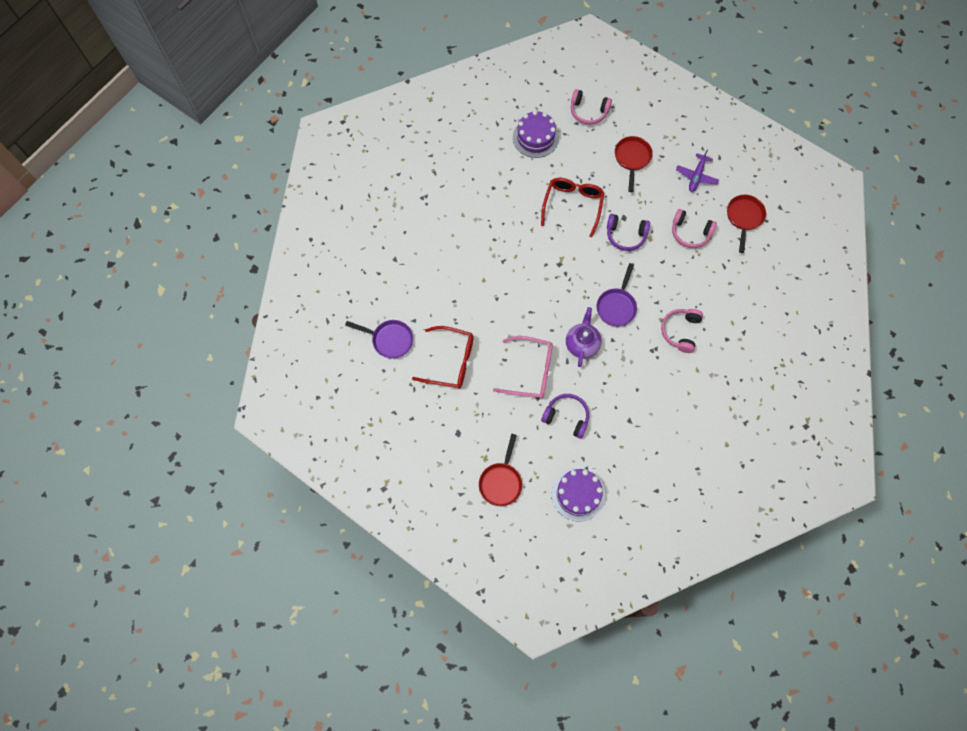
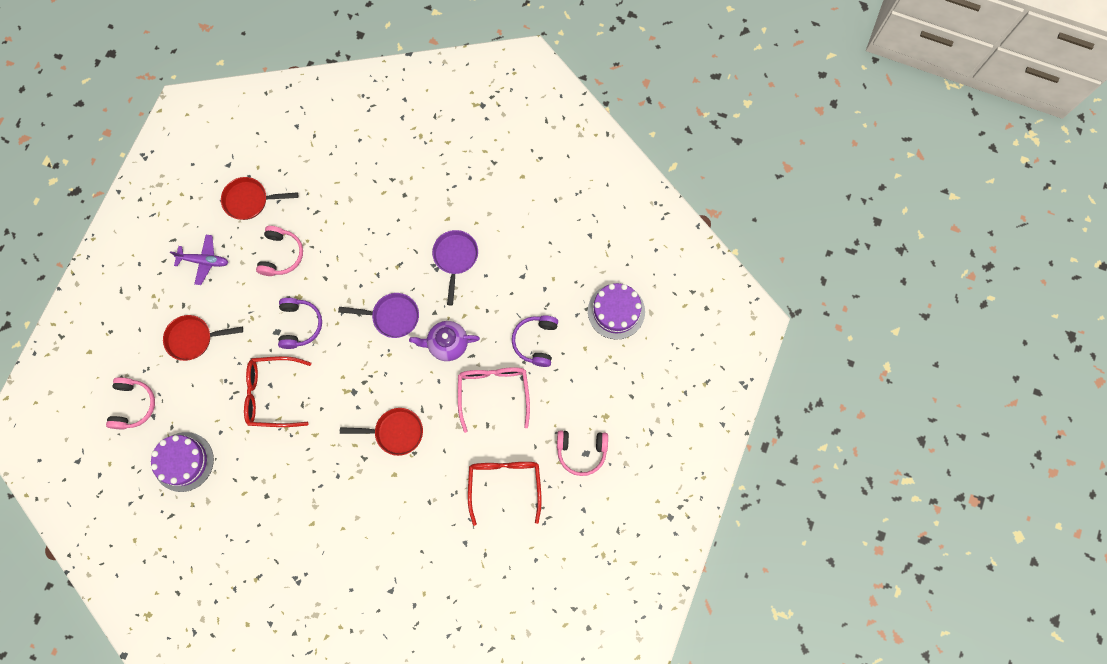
camera: 105 degrees left, 5 degrees up
purple pan [345,320,413,359] -> purple pan moved to [432,230,478,305]
red pan [479,434,522,506] -> red pan moved to [340,408,423,456]
pink headphones [661,309,703,353] -> pink headphones moved to [557,430,608,476]

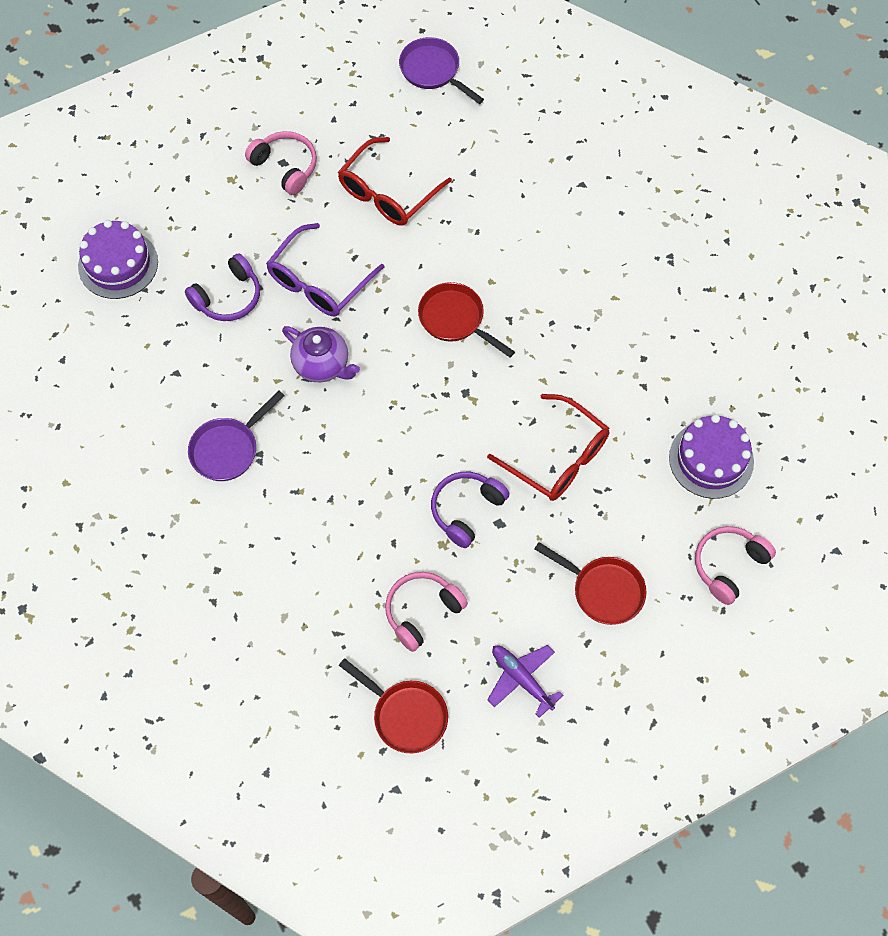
camera: 140 degrees left, 10 degrees down
purple pan [338,293,419,338] -> purple pan moved to [399,37,484,104]
pink glasses [458,367,530,433] -> purple glasses [266,223,384,317]

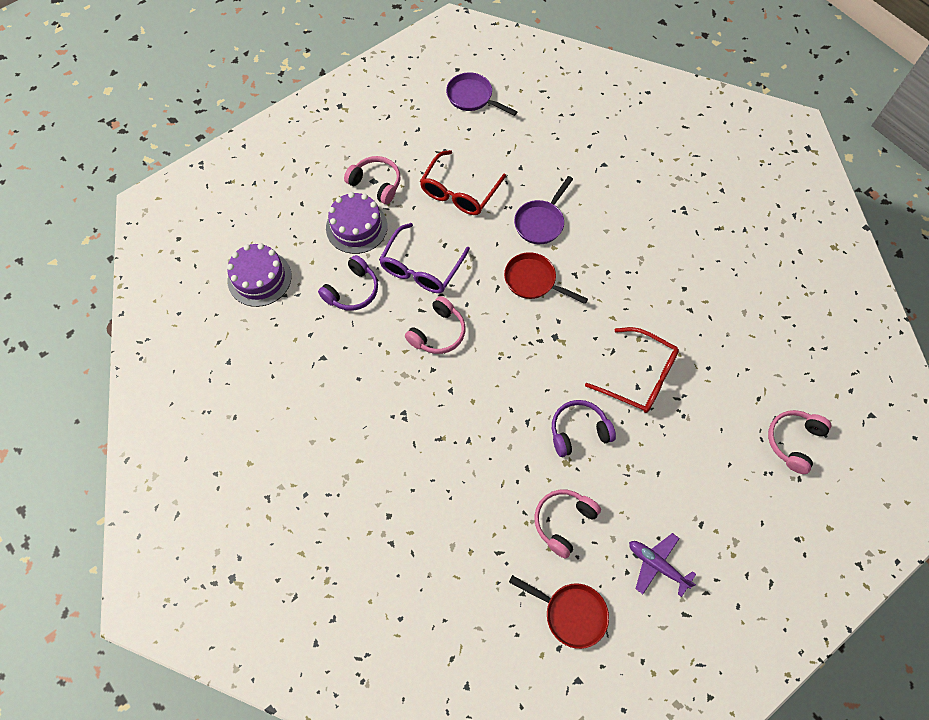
camera: 10 degrees left, 0 degrees up
purple pan [188,391,285,481] -> purple pan moved to [514,176,573,244]
purple teapot [282,326,360,382] -> pink headphones [405,296,465,354]
purple headphones [431,472,510,548] -> purple headphones turned 45 degrees clockwise [552,400,616,457]
red pan [534,542,646,625] -> none
purple cake [669,414,754,499] -> purple cake moved to [326,192,388,254]

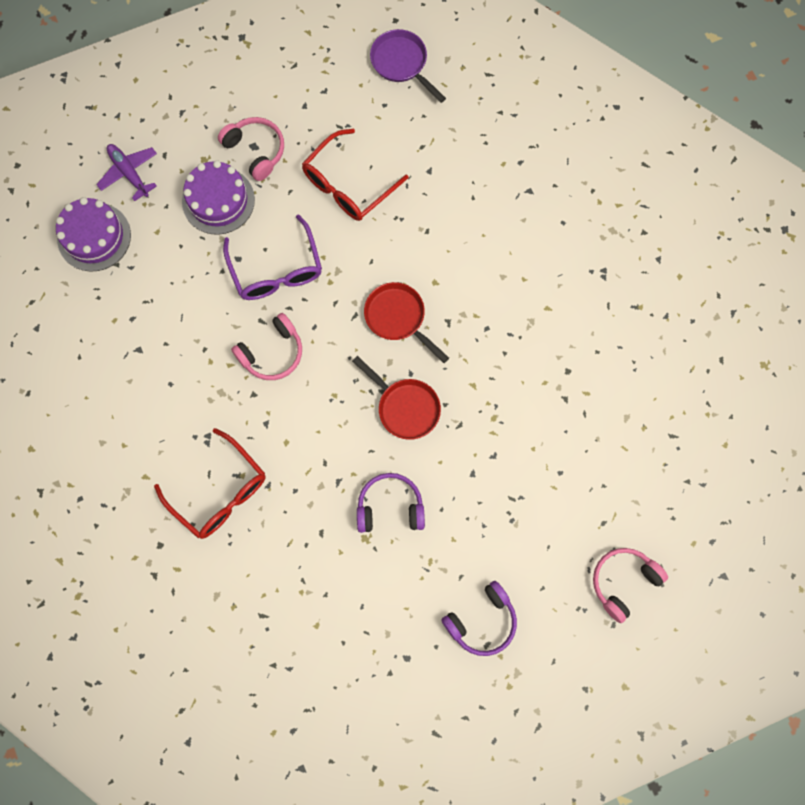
camera: 15 degrees right, 10 degrees up
purple headphones [318,255,378,311] -> purple headphones moved to [441,581,517,656]
purple glasses [379,223,470,293] -> purple glasses turned 60 degrees counterclockwise [223,214,322,300]
red pan [509,575,609,649] -> red pan moved to [352,356,441,440]
purple pan [514,176,573,244] -> none
pink headphones [535,490,601,559] -> none
red glasses [585,327,679,413] -> red glasses moved to [154,428,265,539]
purple plane [629,533,696,597] -> purple plane moved to [96,144,157,201]

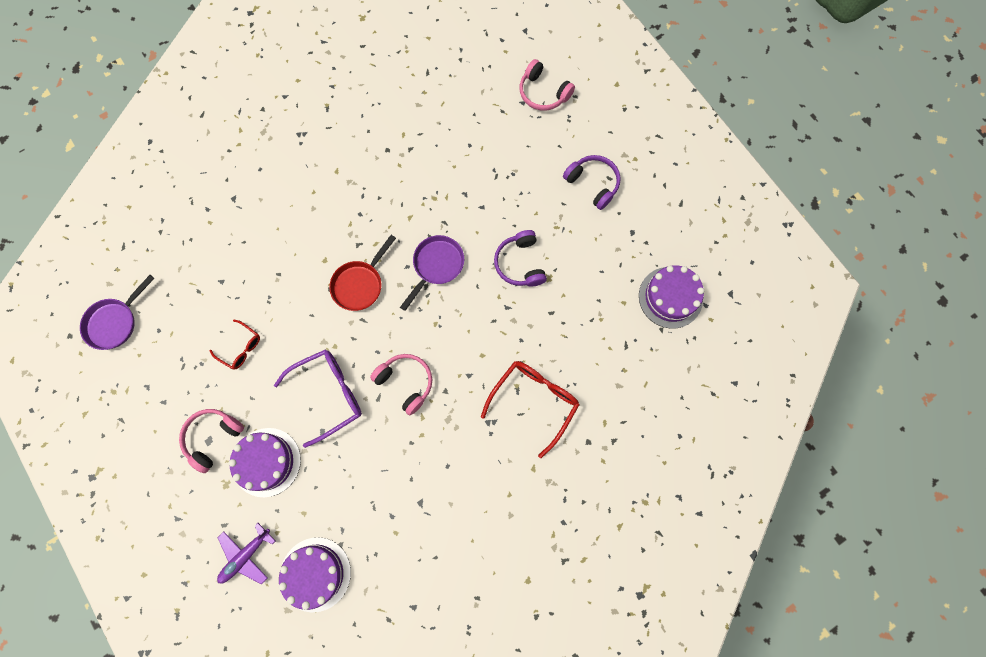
camera: 100 degrees left, 0 degrees up
red glasses [302,129,408,221] -> red glasses [210,320,260,369], size x0.56
red pan [352,356,441,440] -> purple pan [400,235,464,311]
none -> purple cake [639,265,704,329]

